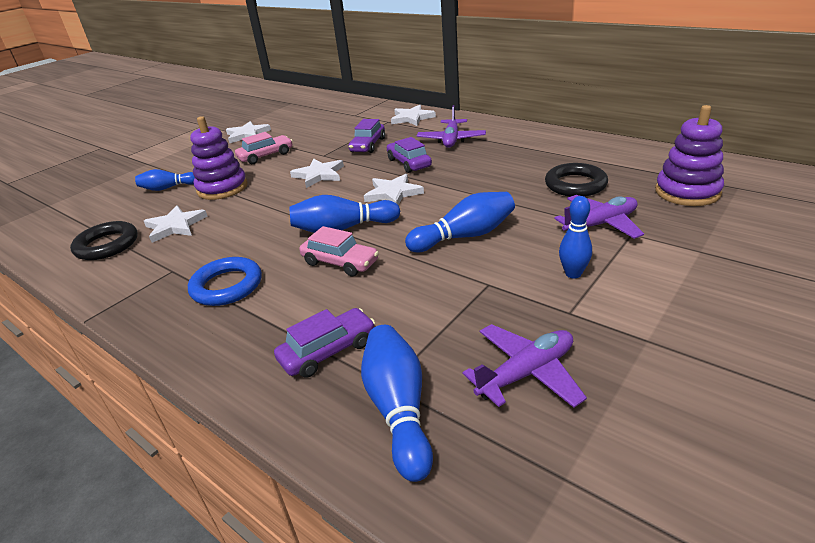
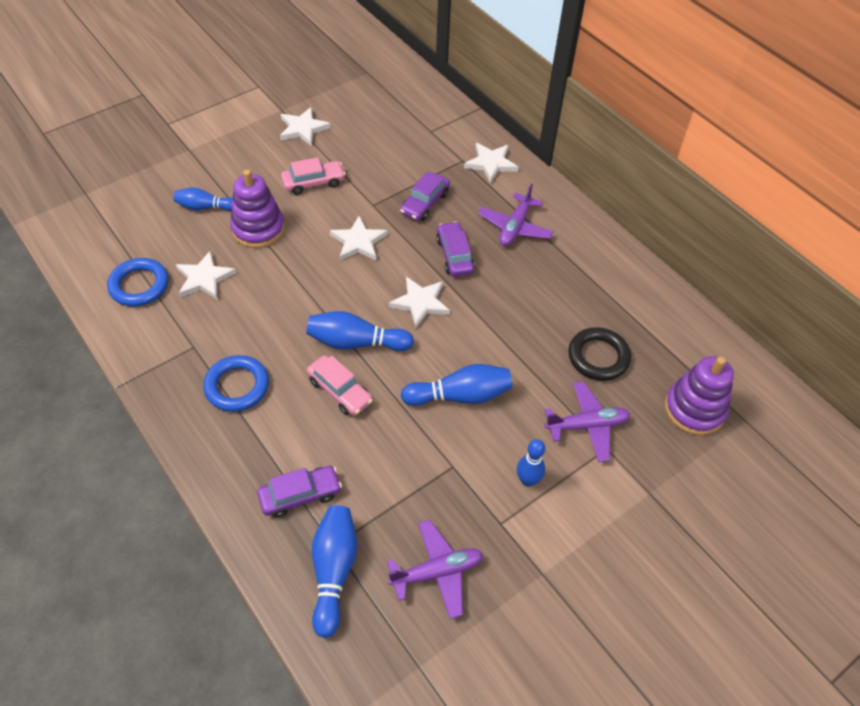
camera: 10 degrees right, 20 degrees up
black ring [70,221,138,260] -> blue ring [107,258,169,307]

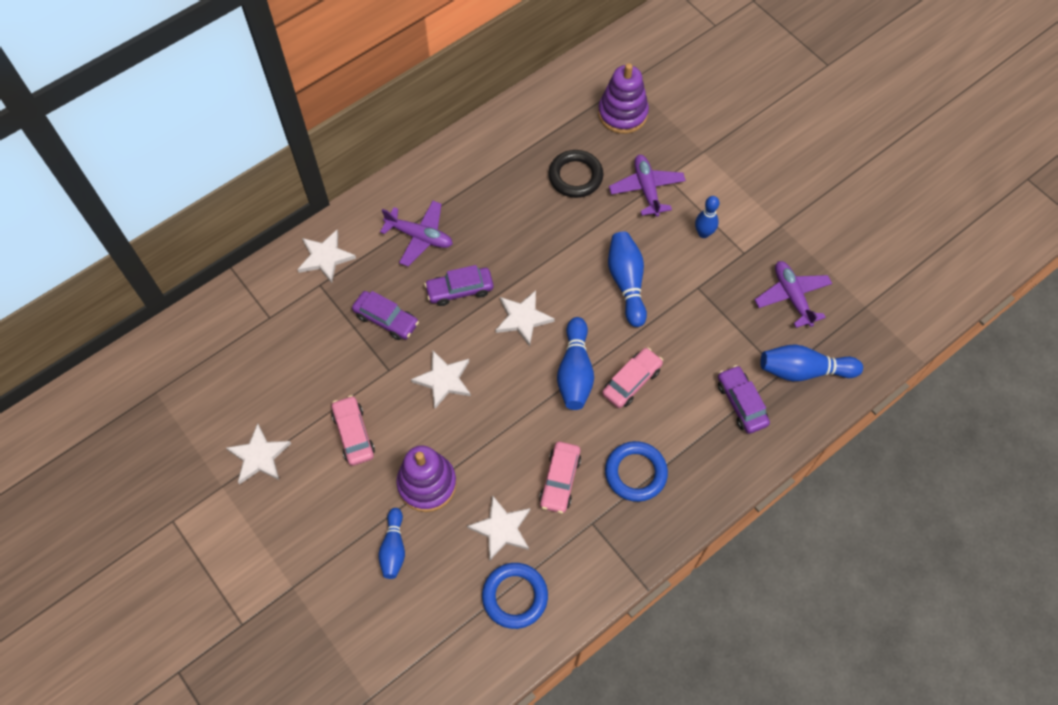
camera: 90 degrees left, 10 degrees up
none -> pink car [539,442,581,513]

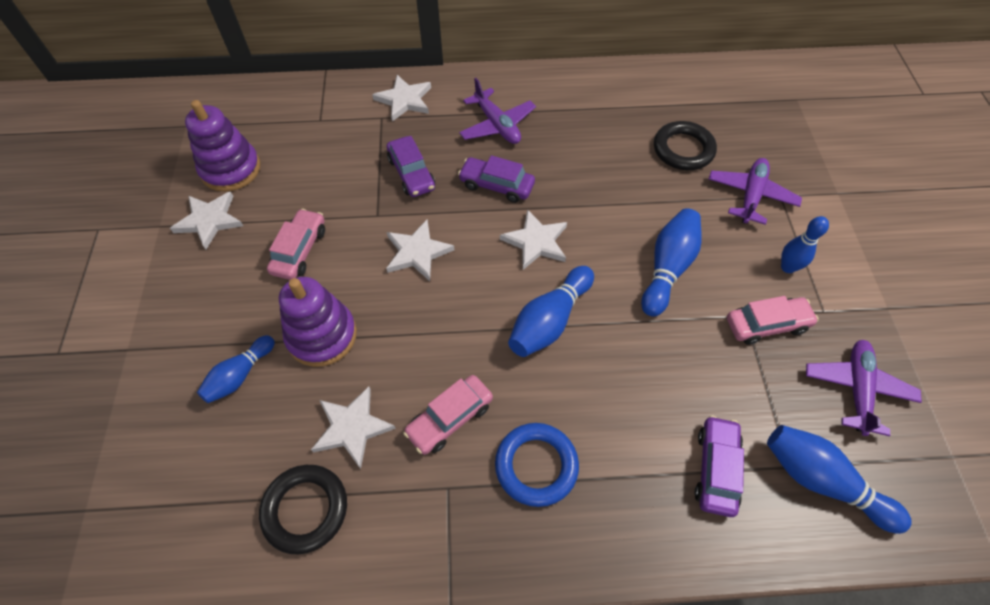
camera: 35 degrees right, 5 degrees down
blue ring [482,563,548,629] -> black ring [259,465,347,554]
purple stacking toy [598,63,649,134] -> purple stacking toy moved to [185,100,260,192]
pink car [602,347,663,408] -> pink car moved to [727,296,819,345]

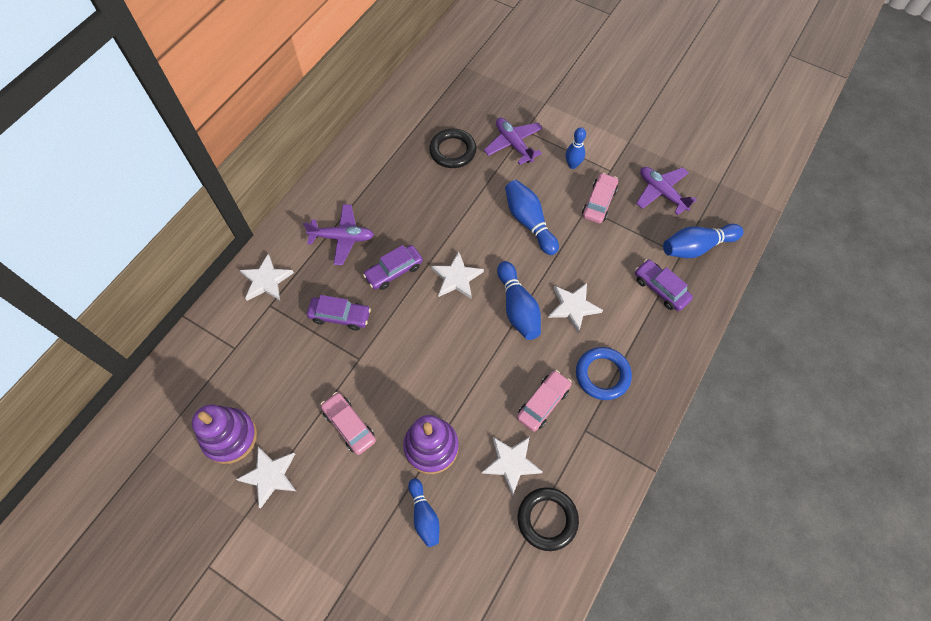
camera: 55 degrees left, 5 degrees up
white star [386,220,454,281] -> white star moved to [548,283,603,333]
pink car [403,375,493,455] -> pink car turned 135 degrees counterclockwise [517,370,571,432]

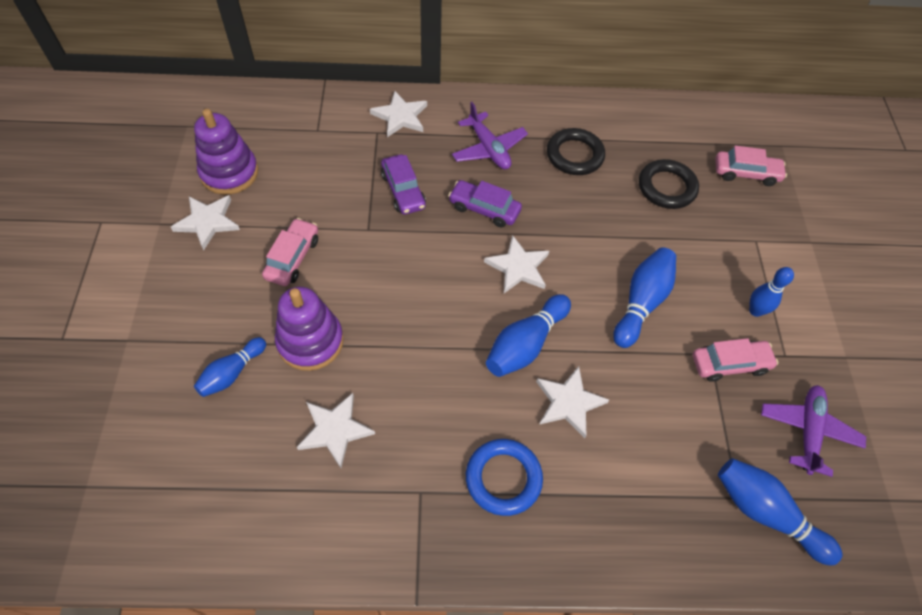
camera: 55 degrees right, 5 degrees down
purple plane [484,118,543,165] -> none
pink car [517,370,571,432] -> pink car moved to [715,145,787,186]
black ring [518,487,579,551] -> black ring moved to [547,128,605,175]
purple car [635,259,693,311] -> none

